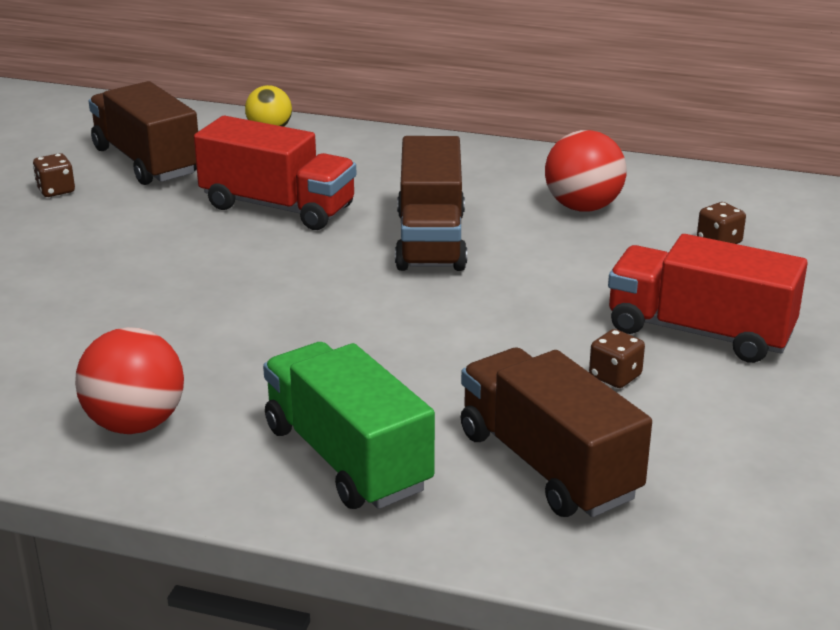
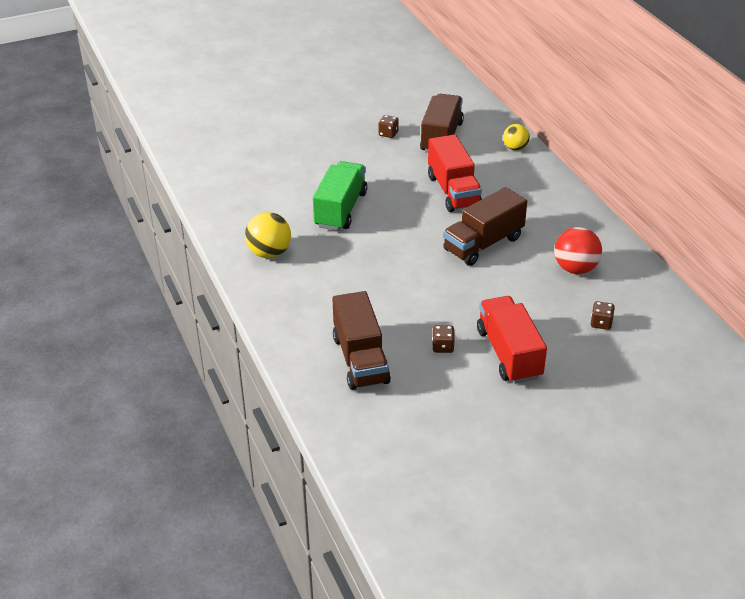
camera: 50 degrees right, 10 degrees up
red ball [75,327,184,434] -> yellow ball [245,212,291,258]
green truck [263,342,435,509] -> green truck moved to [313,161,367,231]
brown truck [461,348,652,517] -> brown truck turned 150 degrees clockwise [332,291,391,390]

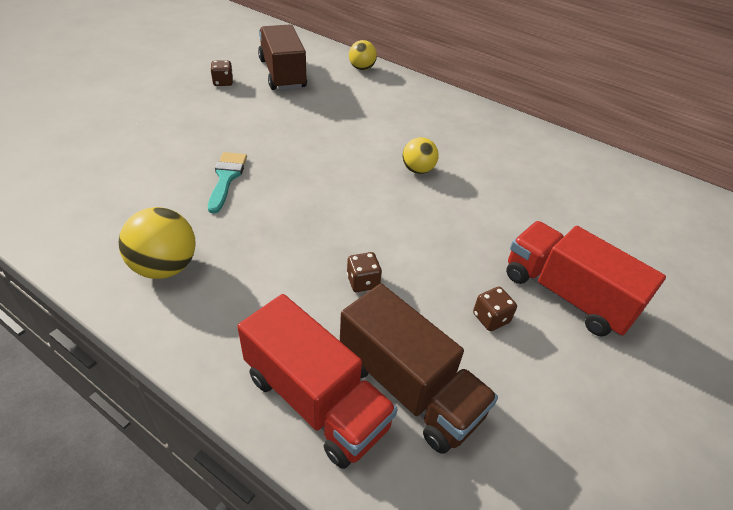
camera: 35 degrees left, 5 degrees up
green truck [313,161,367,231] -> turquoise brush [208,152,247,214]
red truck [428,134,482,212] -> red truck moved to [237,294,398,469]
brown truck [443,187,527,266] -> yellow ball [403,137,439,174]
red ball [554,227,602,274] -> none
brown dice [591,301,615,330] -> brown dice moved to [347,252,382,292]

